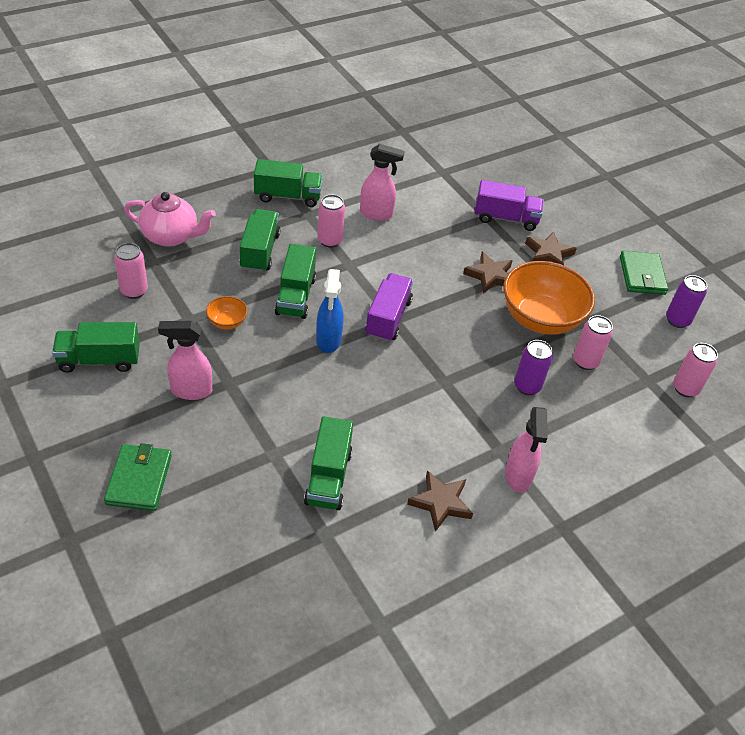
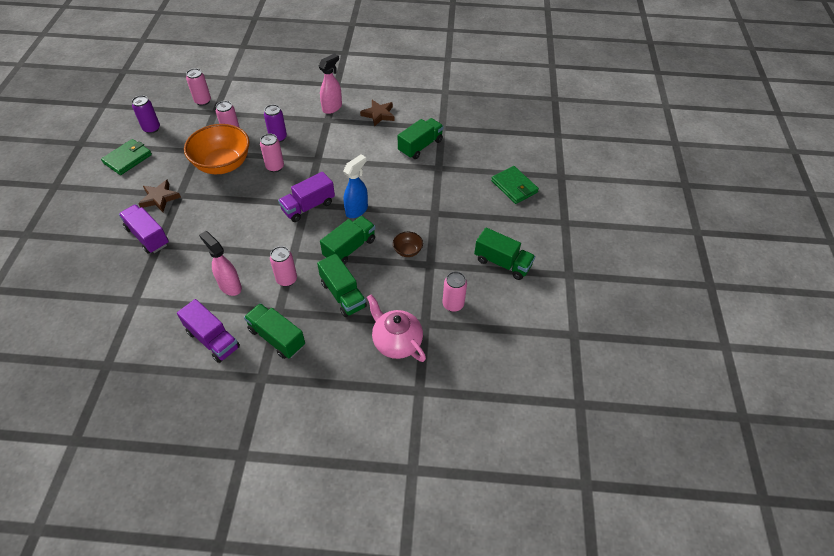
camera: 140 degrees left, 5 degrees up
green wallet [104,443,172,511] -> green wallet turned 75 degrees counterclockwise [491,166,539,204]
pink spray bottle [158,321,212,400] -> none
orange bowl [206,296,248,329] -> brown bowl [393,232,423,257]
green truck [240,209,280,272] -> green truck turned 75 degrees counterclockwise [317,254,367,317]
brown star [463,252,513,294] -> none
none -> purple truck [177,299,240,363]
none -> pink can [260,134,284,172]

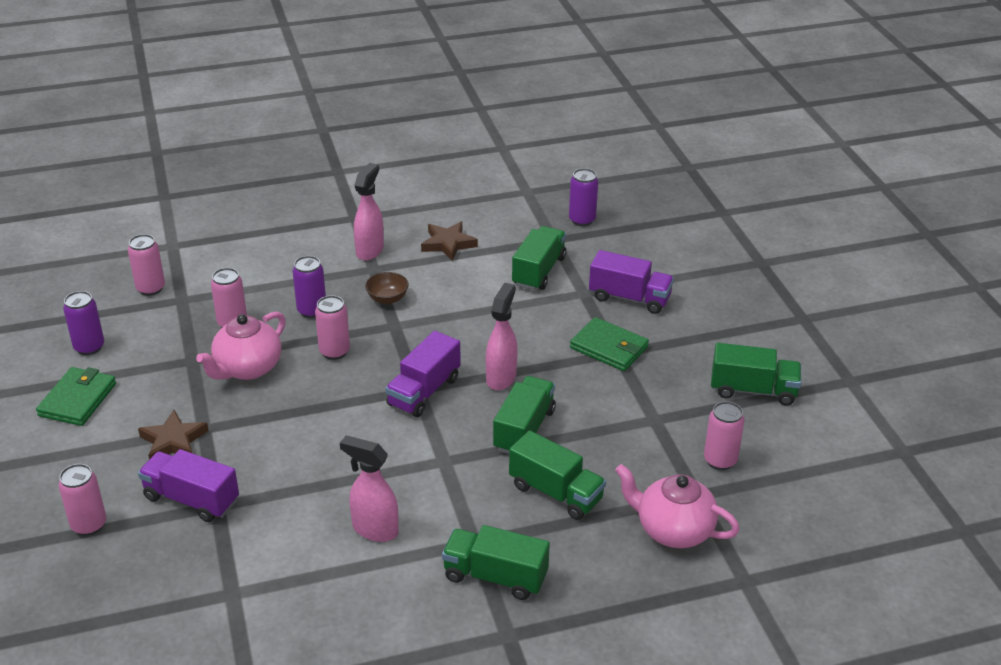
camera: 20 degrees left, 15 degrees down
purple truck [177,299,240,363] -> purple truck moved to [589,250,674,314]
orange bowl [184,124,250,174] -> pink teapot [196,312,286,380]
pink can [270,246,297,287] -> pink can moved to [58,464,106,536]
blue spray bottle [343,154,368,218] -> pink spray bottle [486,283,518,390]
brown bowl [393,232,423,257] -> brown bowl moved to [365,272,408,304]
green wallet [491,166,539,204] -> green wallet moved to [570,317,649,371]
none -> purple can [569,168,598,226]

